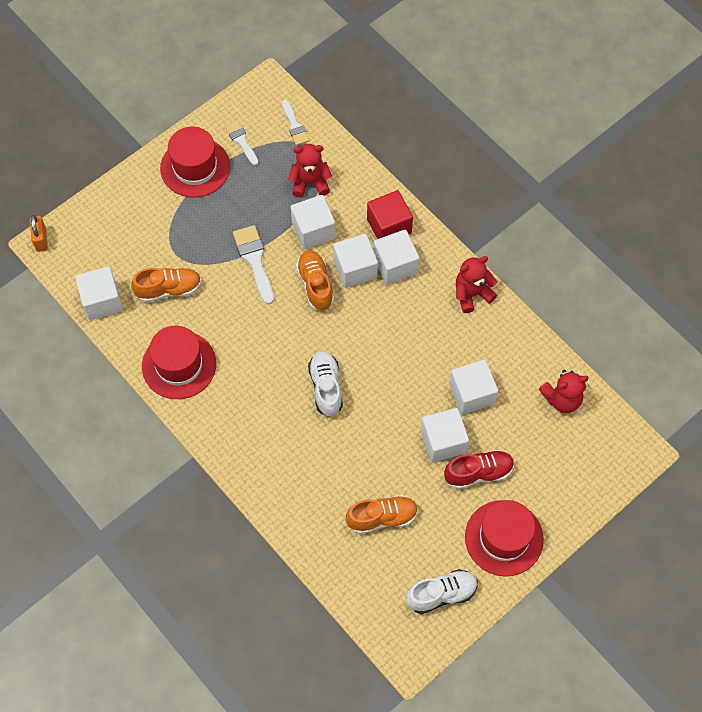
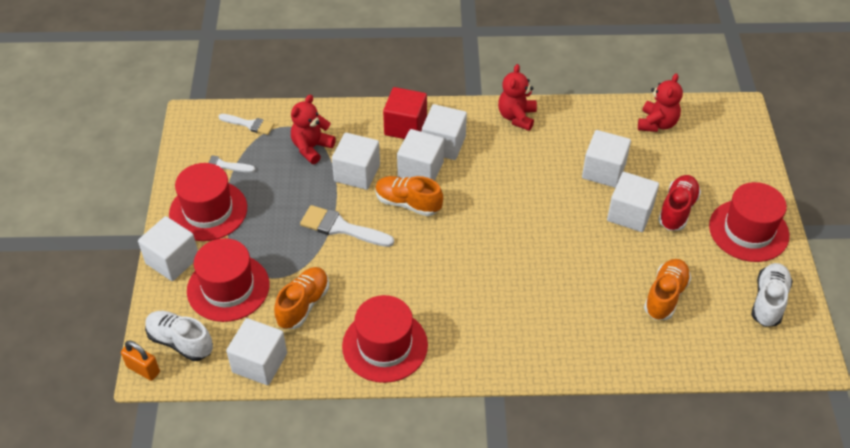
camera: 50 degrees left, 15 degrees down
white shoe [308,351,343,416] -> white shoe moved to [145,311,213,361]
none -> white cube [138,216,198,281]
none -> red hat [187,238,269,322]

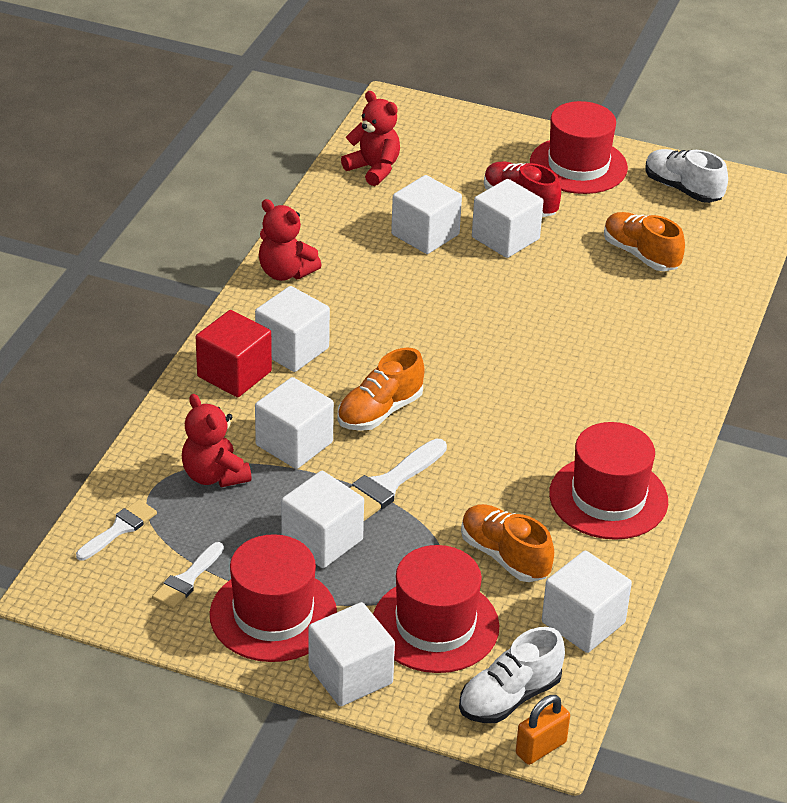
camera: 70 degrees left, 10 degrees down
white cube [397,129,444,181] -> white cube moved to [281,471,364,568]

